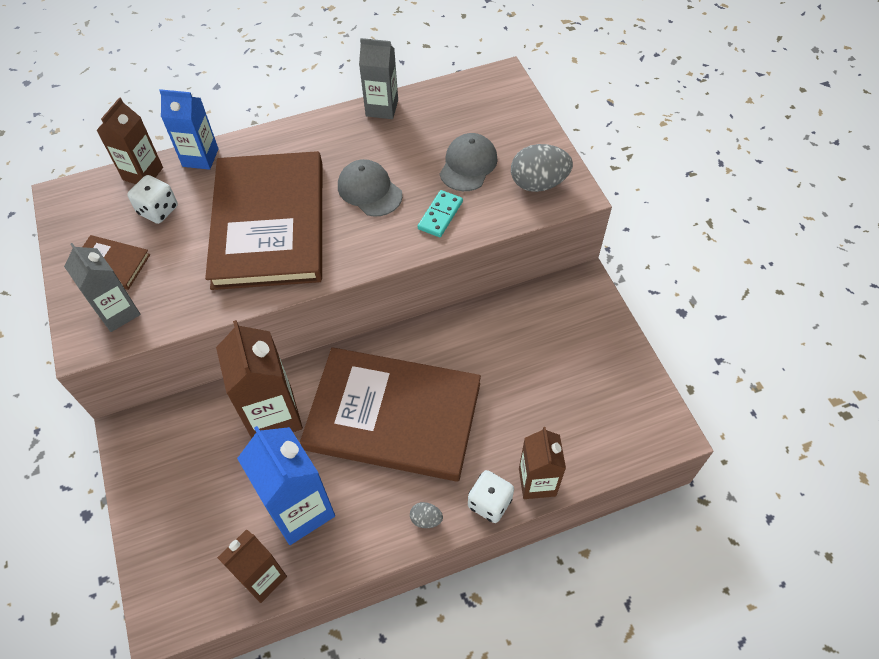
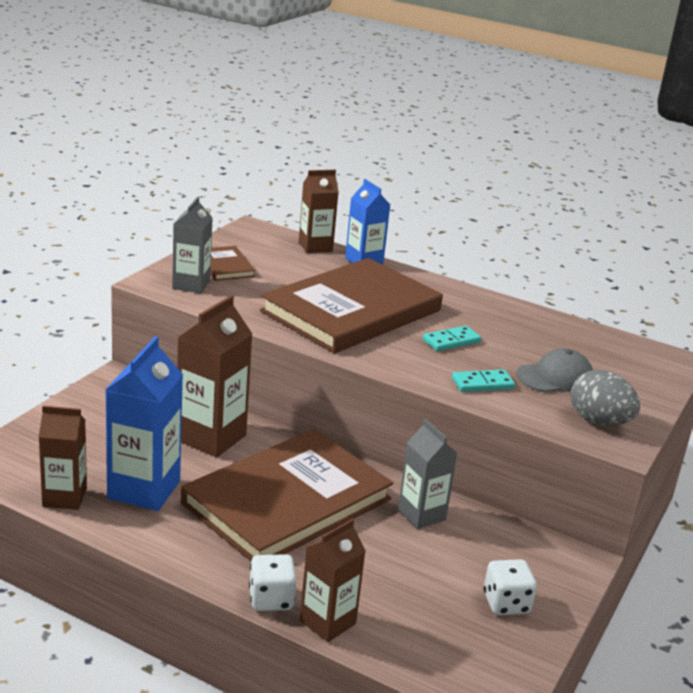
camera: 45 degrees right, 30 degrees down
white dice [127,175,178,224] -> white dice moved to [484,559,537,615]
brown book [300,347,481,482] -> brown book turned 75 degrees clockwise [181,429,393,561]
grey cap [338,159,403,217] -> turquoise domino [423,326,481,351]
grey carton [359,38,398,119] -> grey carton moved to [398,419,458,529]
grey egg [410,502,443,528] -> none

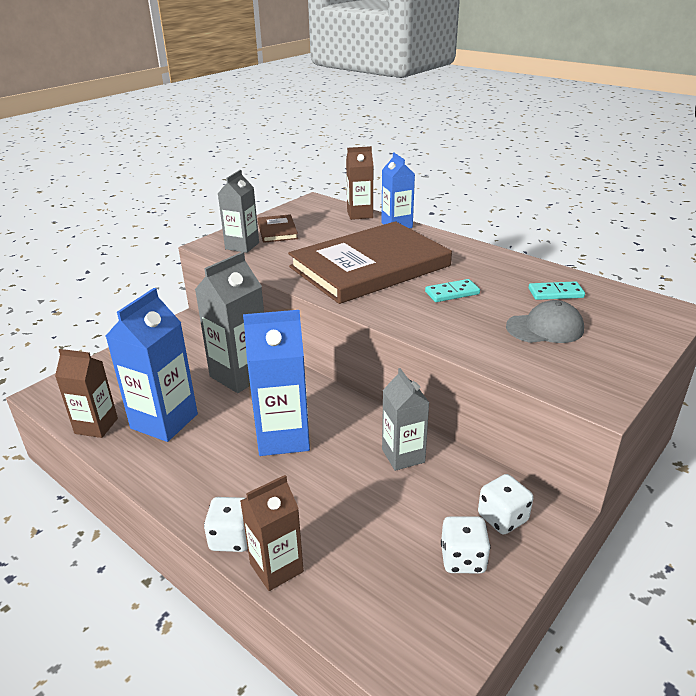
camera: 15 degrees right, 5 degrees up
brown carton [177,295,252,457] -> grey carton [195,252,264,393]
brown book [181,429,393,561] -> blue carton [243,310,310,456]
turquoise domino [452,369,515,392] -> turquoise domino moved to [529,281,585,300]
grey egg [571,370,640,426] -> none
none -> white dice [478,474,533,534]

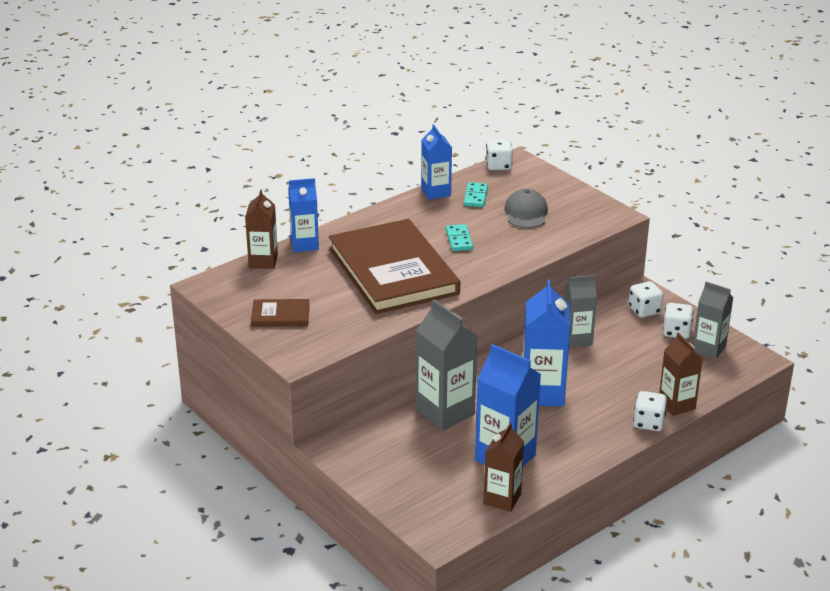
camera: 80 degrees left, 0 degrees up
grey carton [217,170,259,253] -> grey carton moved to [693,282,733,359]
none -> blue carton [421,124,452,199]
none -> white dice [486,139,513,170]

